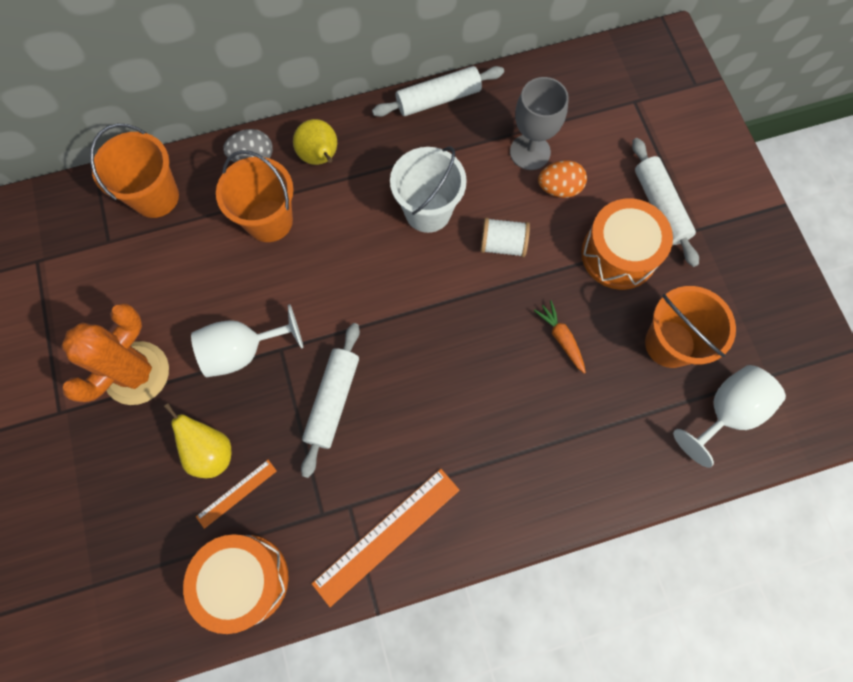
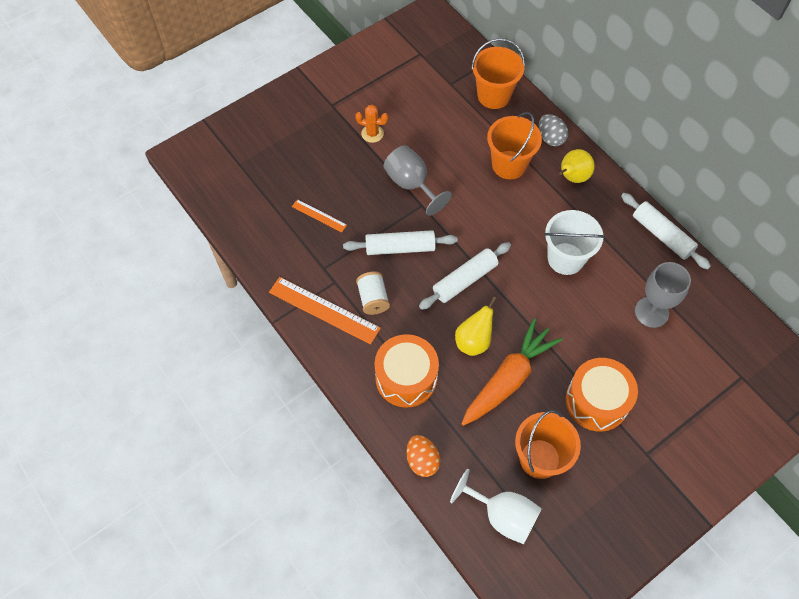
camera: 70 degrees right, 10 degrees down
orange cactus [61,303,169,405] -> orange cactus [355,105,388,143], size x0.51
yellow pear [164,403,231,478] -> yellow pear moved to [455,296,497,356]
orange drum [183,534,289,634] -> orange drum moved to [375,334,439,408]
white goblet [191,304,304,377] -> grey goblet [384,145,452,216]
white spool [481,217,530,257] -> white spool moved to [356,271,390,315]
orange carrot [534,300,586,374] -> orange carrot [461,318,563,426], size x2.14
orange egg [538,161,587,198] -> orange egg moved to [407,435,441,477]
white rolling pin [632,138,699,267] -> white rolling pin moved to [419,242,511,310]

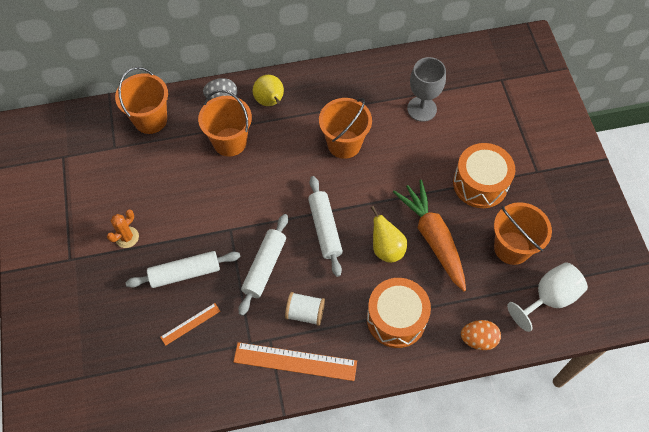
camera: 65 degrees left, 0 degrees up
orange ruler [269,277,381,345] -> orange ruler turned 45 degrees clockwise [234,342,357,381]
grey goblet [384,145,452,216] -> none
white bucket [544,210,605,275] -> orange bucket [319,98,372,159]
white rolling pin [621,193,711,270] -> white rolling pin moved to [125,251,241,288]

